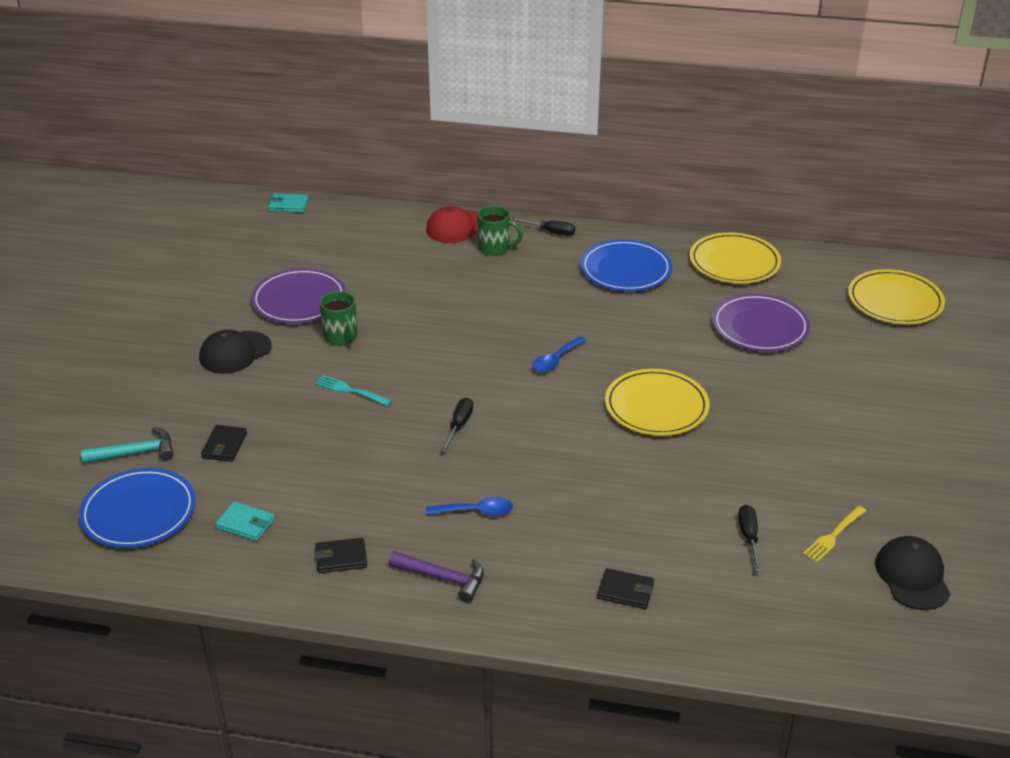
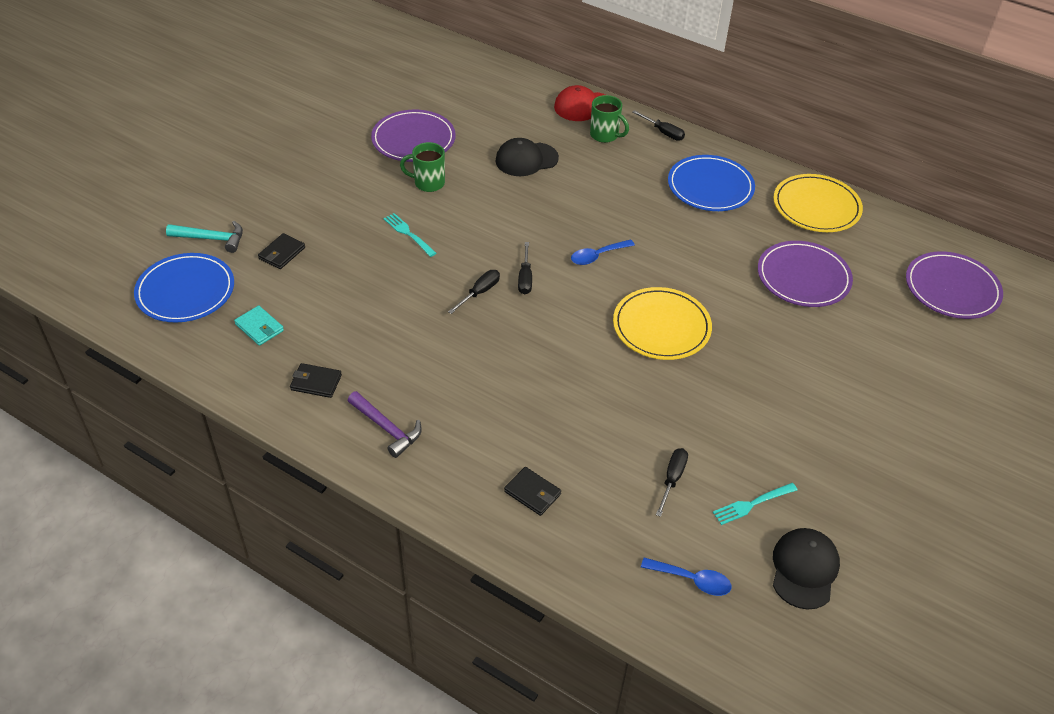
camera: 20 degrees right, 10 degrees up
black cap [199,330,272,374] -> black cap moved to [495,138,559,176]
turquoise wallet [268,193,309,213] -> none
green mug [319,291,357,346] -> green mug turned 105 degrees clockwise [400,142,445,192]
blue spoon [426,497,513,516] -> blue spoon moved to [641,557,731,596]
yellow fork [803,506,866,563] -> turquoise fork [713,483,797,525]
yellow plate [848,269,945,325] -> purple plate [906,252,1003,319]
none -> black screwdriver [518,242,532,295]

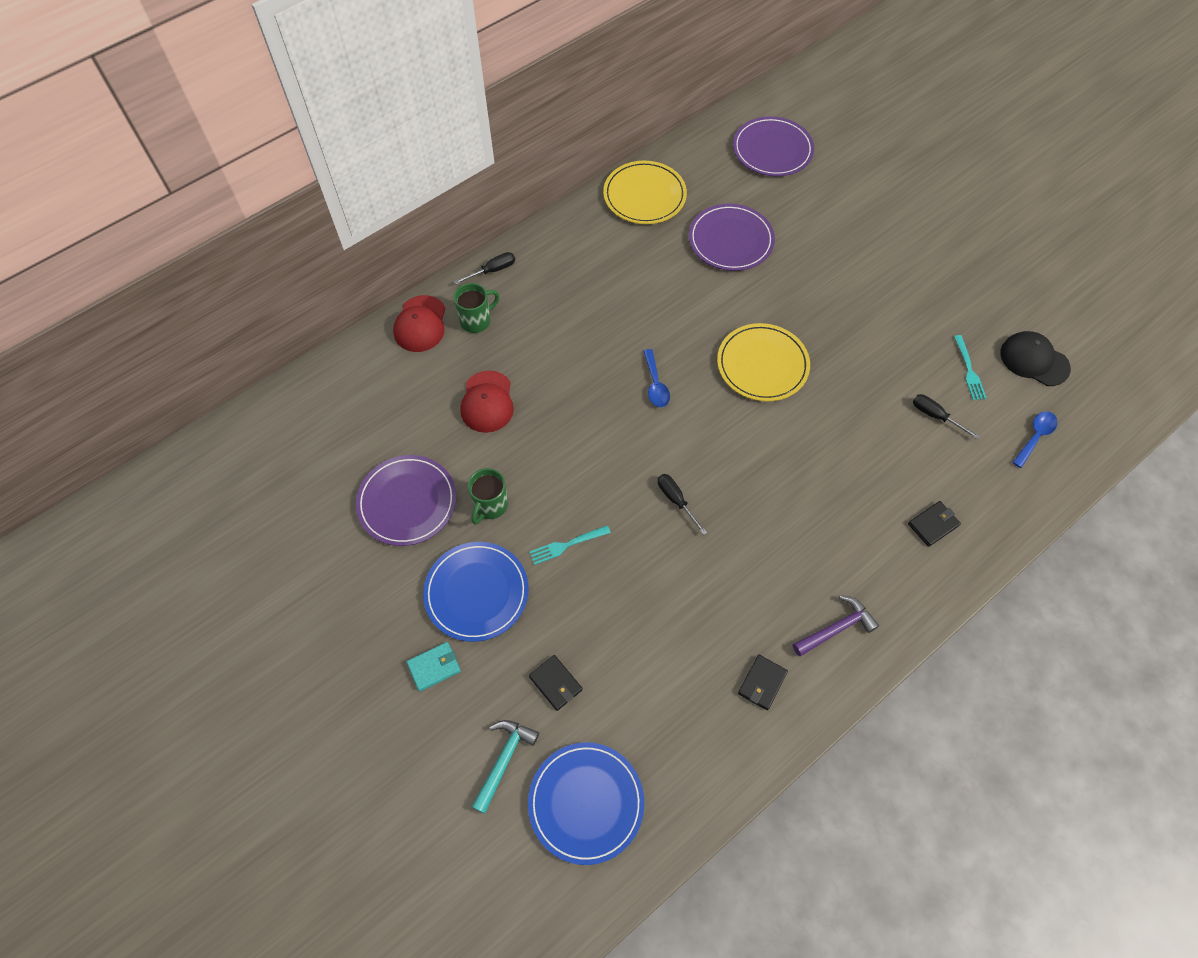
camera: 70 degrees left, 15 degrees up
turquoise wallet [234,305,284,346] -> turquoise wallet moved to [407,642,461,691]
black cap [495,138,559,176] -> red cap [461,370,514,433]
black screwdriver [518,242,532,295] -> none
blue plate [668,155,755,211] -> blue plate moved to [423,542,529,642]

